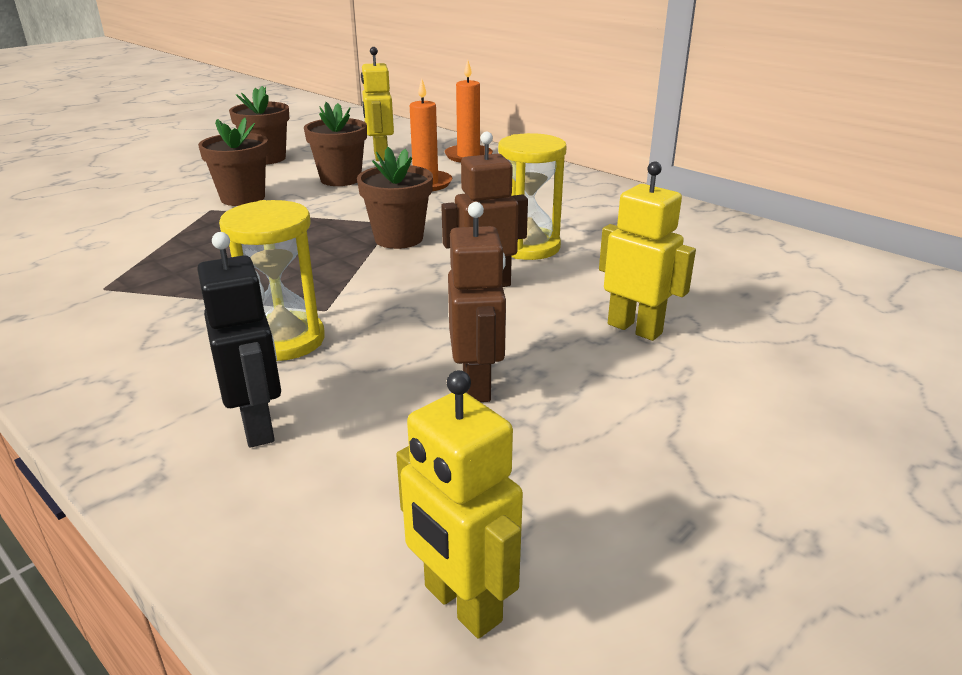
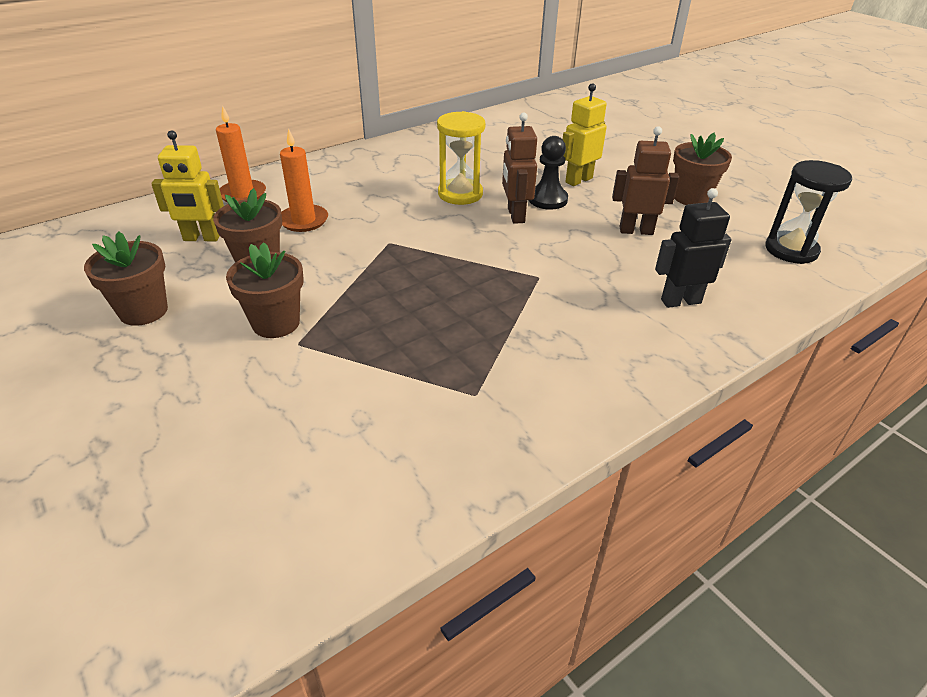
camera: 80 degrees left, 10 degrees up
yellow hourglass [219,200,325,361] -> none
brown flower pot [357,147,433,249] -> brown flower pot moved to [673,133,732,205]
yellow robot [396,370,523,638] -> black hourglass [765,160,852,264]
none -> black pawn [529,136,568,210]

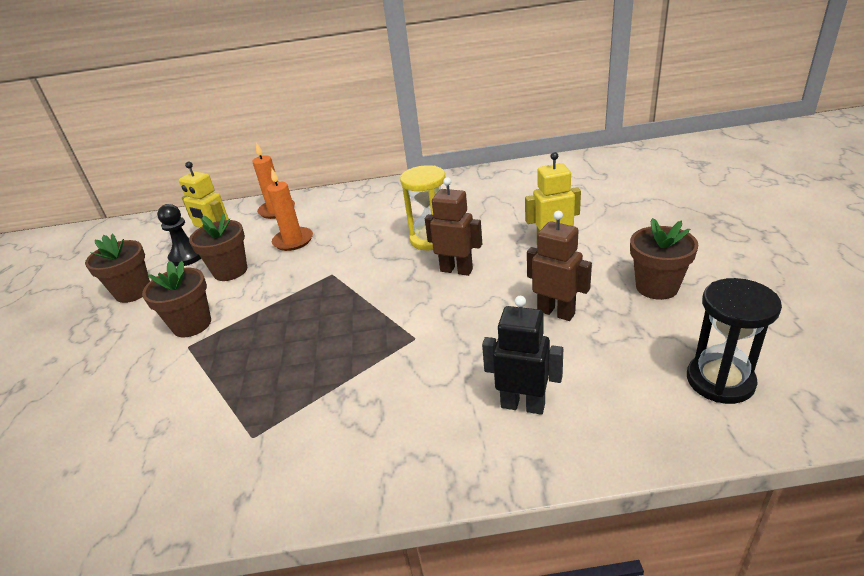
camera: 35 degrees right, 5 degrees down
brown robot [502,113,537,224] -> brown robot turned 90 degrees clockwise [425,177,482,276]
black pawn [529,136,568,210] -> black pawn moved to [157,204,201,267]

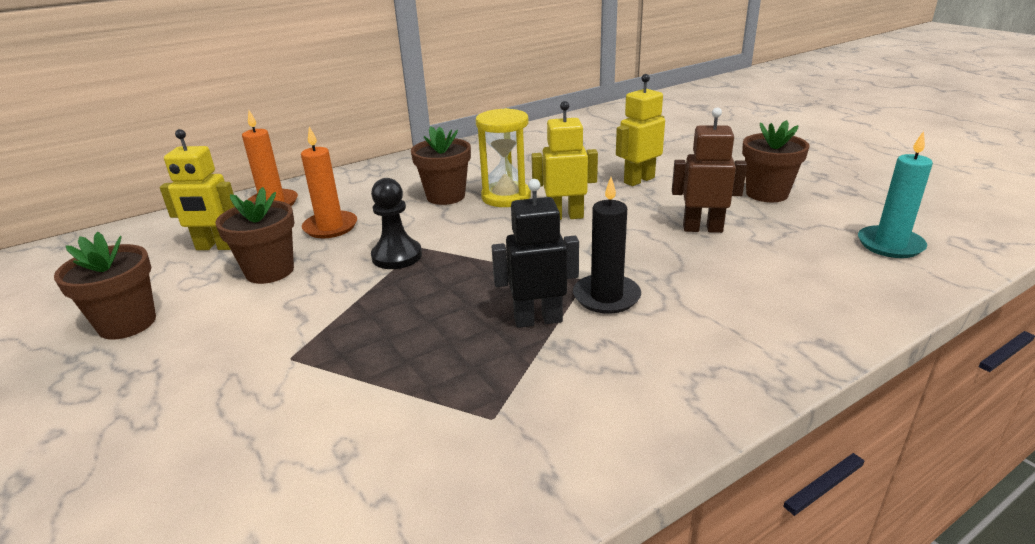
camera: 30 degrees left, 5 degrees down
brown flower pot [142,261,211,337] -> brown flower pot moved to [411,126,471,205]
black pawn [157,204,201,267] -> black pawn moved to [371,178,422,269]
brown robot [425,177,482,276] -> yellow robot [531,101,598,220]
black robot [482,296,563,415] -> black robot moved to [492,179,579,328]
black hourglass [687,278,782,404] -> turquoise candle [858,131,933,258]
none -> black candle [573,177,641,314]

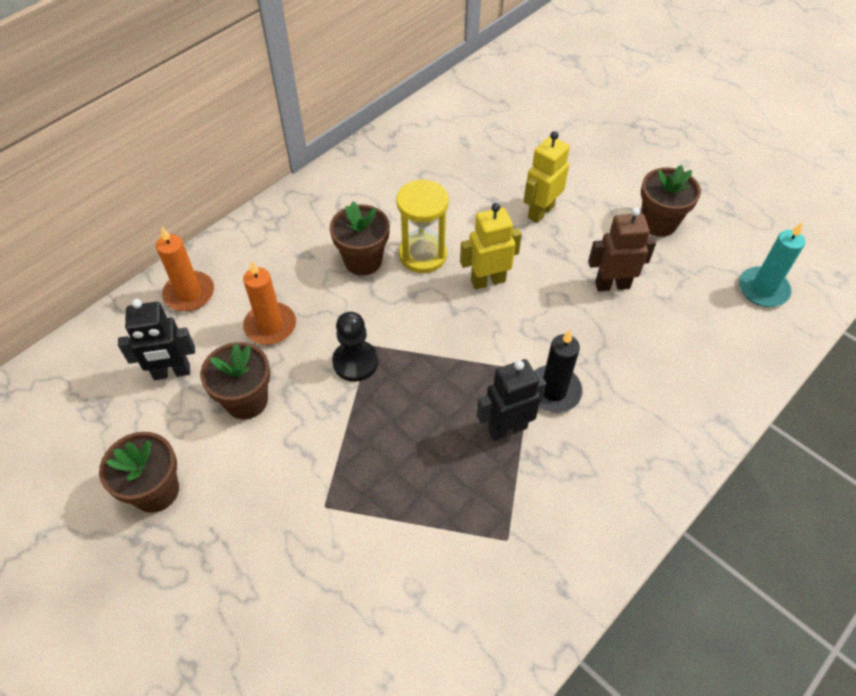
camera: 15 degrees left, 25 degrees up
yellow robot [160,129,235,250] -> black robot [118,299,195,380]

